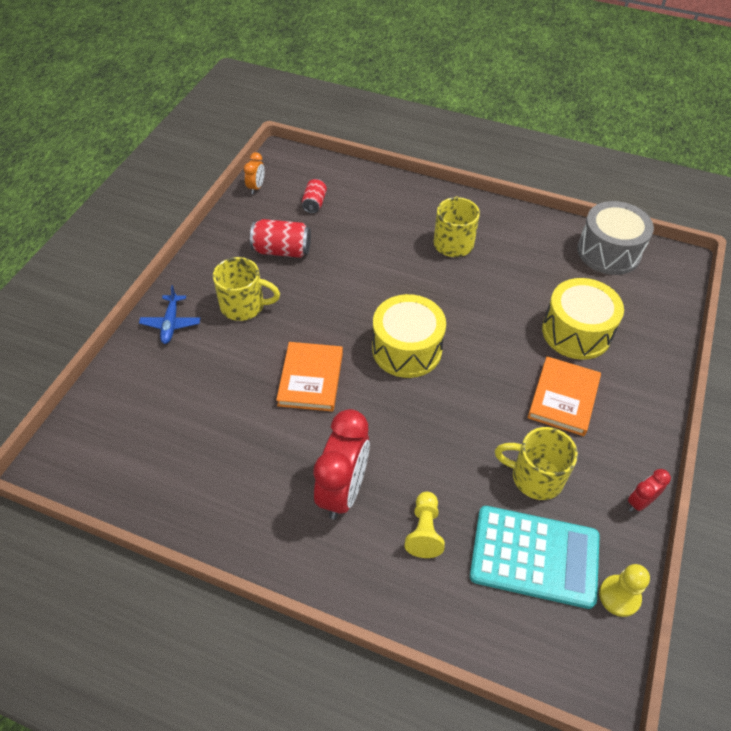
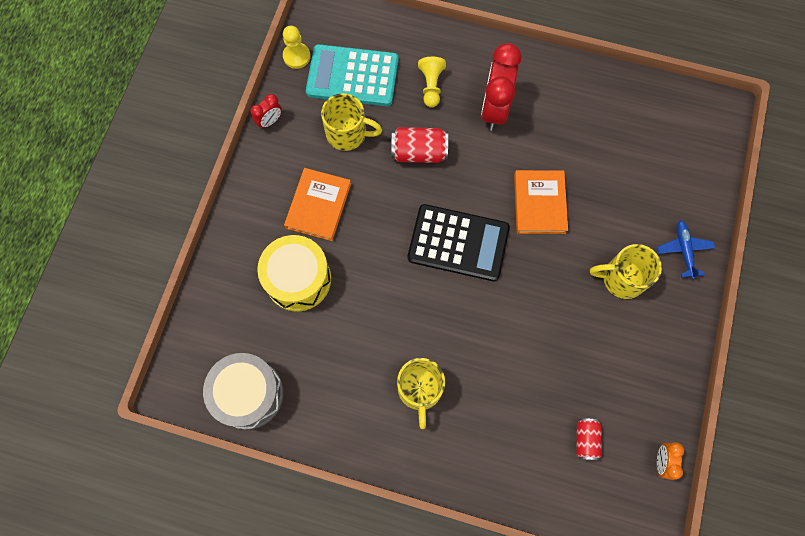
camera: 175 degrees right, 20 degrees up
red can [250,219,311,258] -> red can moved to [391,127,448,163]
yellow drum [372,294,446,378] -> black calculator [408,204,510,281]

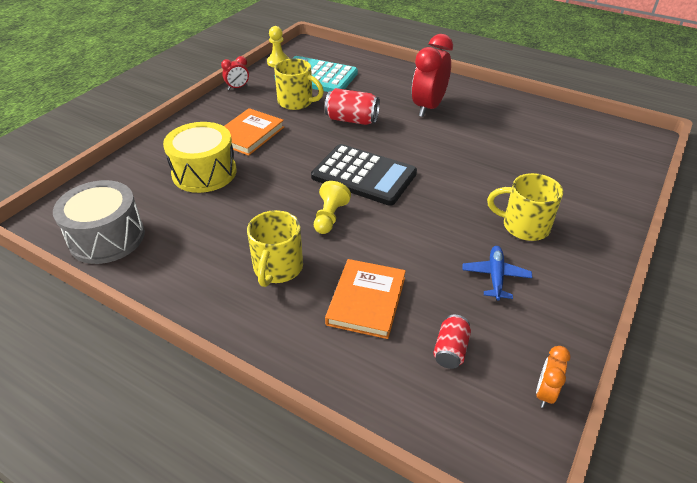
camera: 15 degrees right, 30 degrees down
yellow pawn [418,57,446,108] -> yellow pawn moved to [314,181,351,234]
orange book [514,170,568,234] -> orange book moved to [325,259,406,339]
blue plane [657,220,715,279] -> blue plane moved to [462,246,532,300]

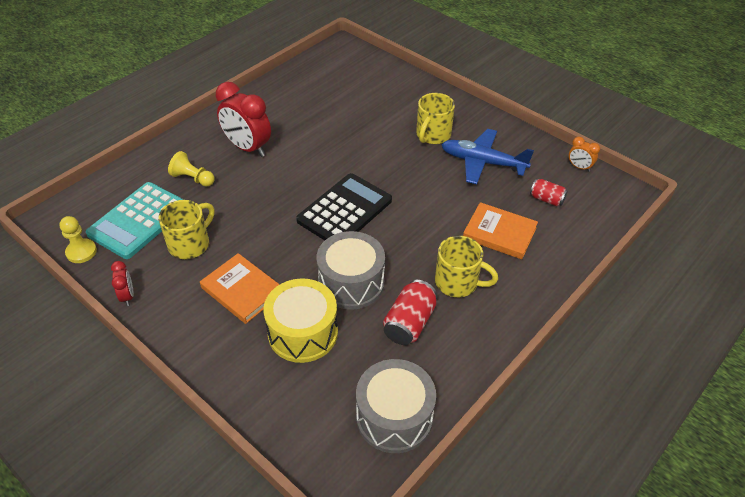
camera: 80 degrees left, 5 degrees up
yellow pawn [314,181,351,234] -> yellow pawn moved to [168,151,215,187]
red can [325,88,380,125] -> red can moved to [383,280,437,345]
blue plane [462,246,532,300] -> blue plane [441,129,534,184], size x1.71
none -> grey drum [317,231,385,310]

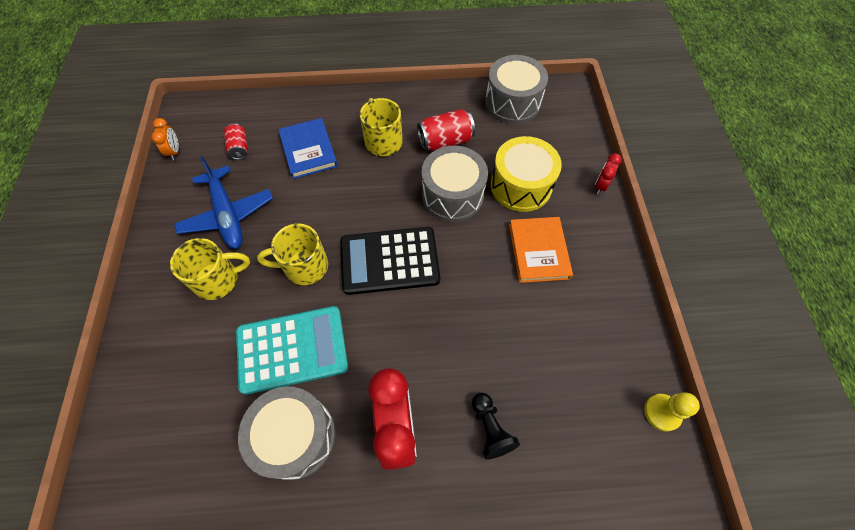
camera: 135 degrees left, 15 degrees up
turquoise calculator [86,182,184,259] -> turquoise calculator moved to [236,306,348,395]
red clock [111,261,134,306] -> red clock moved to [595,153,622,194]
yellow mug [158,200,214,259] -> yellow mug moved to [257,224,328,285]
yellow pawn [168,151,215,187] -> black pawn [472,393,520,460]
orange book [463,202,538,259] -> blue book [278,118,338,179]
none -> grey drum [238,386,336,480]

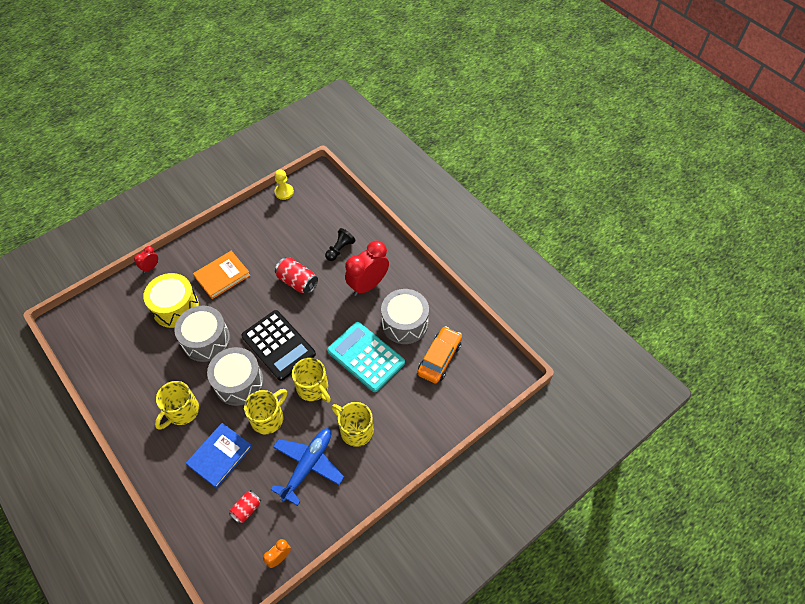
camera: 125 degrees left, 5 degrees down
red can [417,109,475,151] -> red can moved to [275,257,318,294]
grey drum [485,55,548,124] -> grey drum moved to [207,347,264,406]
red clock [595,153,622,194] -> red clock turned 135 degrees clockwise [134,246,158,273]
none -> yellow mug [244,389,287,435]
none -> orange car [418,326,462,384]

